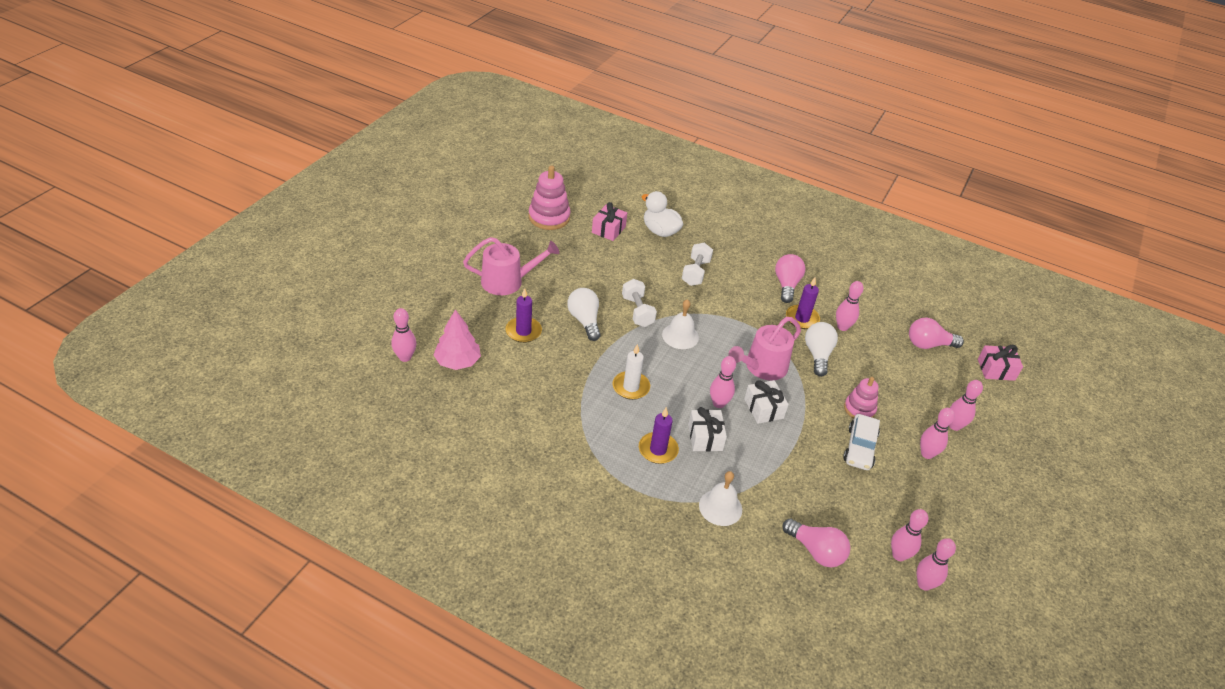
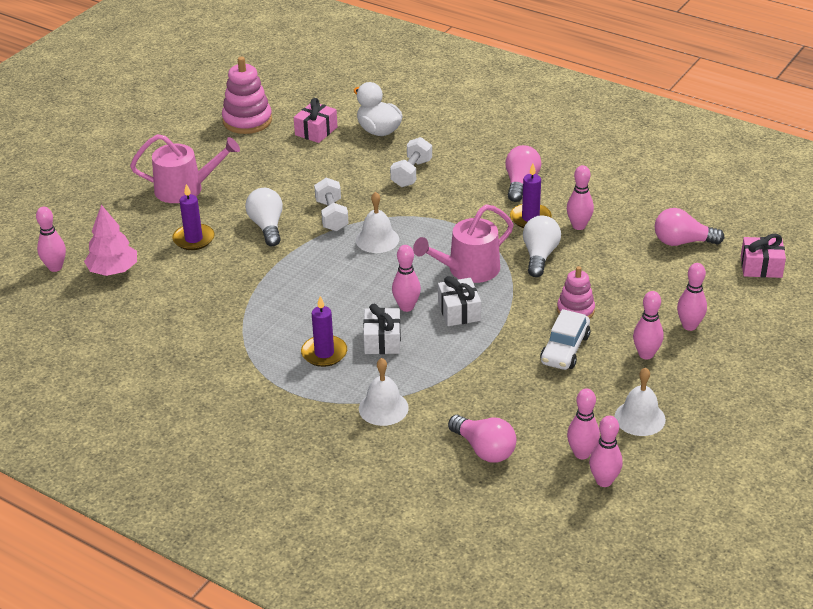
camera: 10 degrees right, 5 degrees down
white candle [613,344,650,400] -> none
none -> white bell [614,368,666,436]

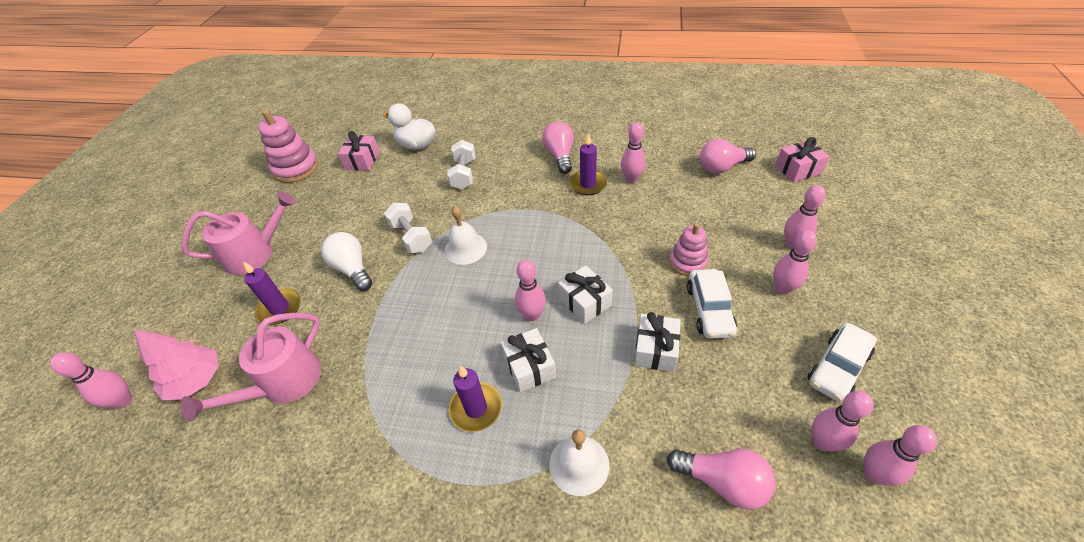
camera: 20 degrees left, 10 degrees up
pink watering can [413,204,513,283] -> pink watering can moved to [181,313,321,422]
white light bulb [523,216,561,277] -> none
white bell [614,368,666,436] -> white car [807,323,877,402]
none -> white gift [634,312,681,372]

